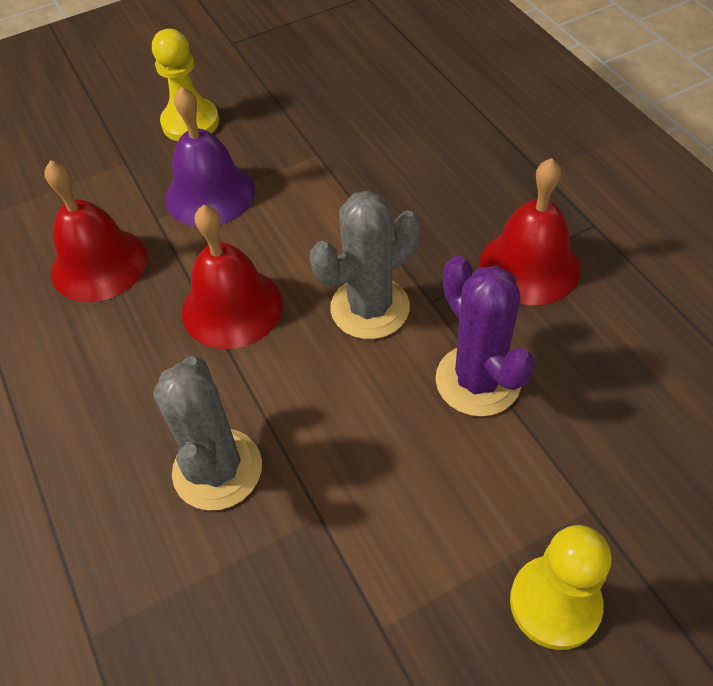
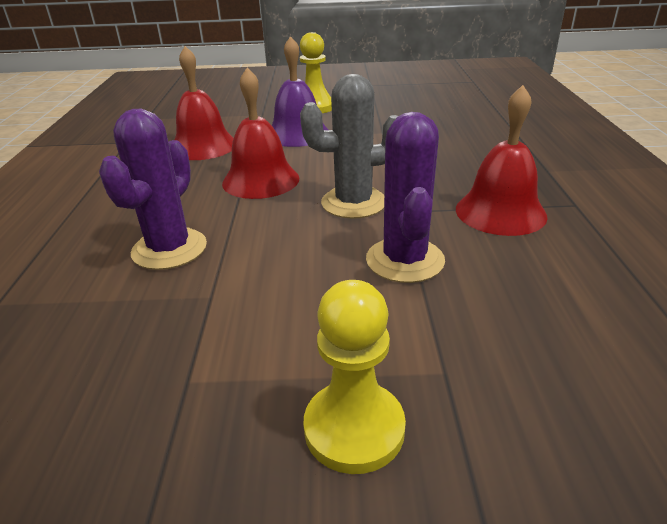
camera: 25 degrees right, 20 degrees down
grey cactus [153,356,262,511] -> purple cactus [99,108,207,270]

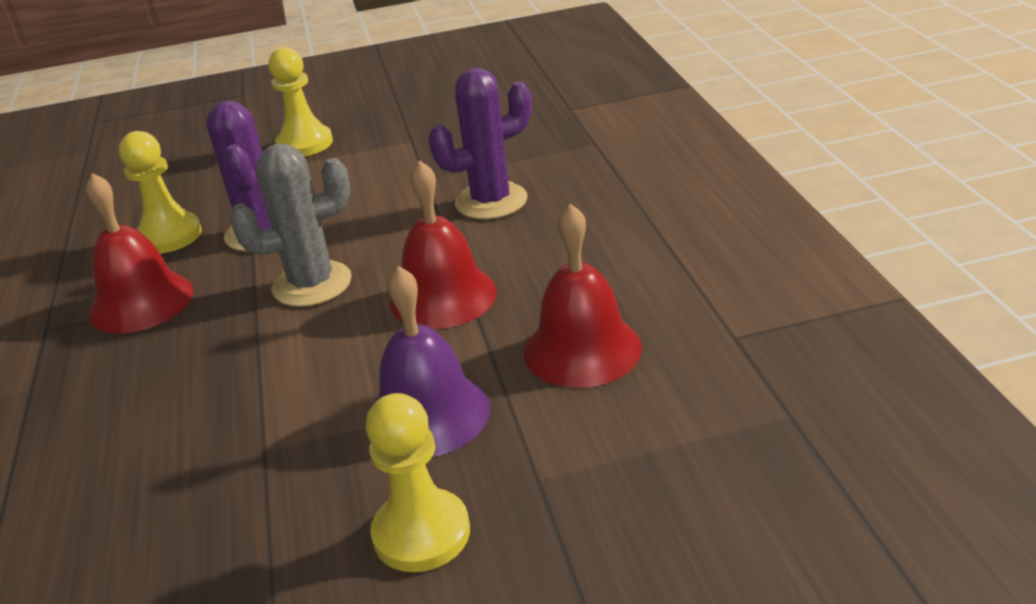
camera: 170 degrees right, 0 degrees up
purple cactus [99,108,207,270] -> purple cactus turned 60 degrees clockwise [428,68,532,219]
none -> yellow pawn [119,131,202,254]

